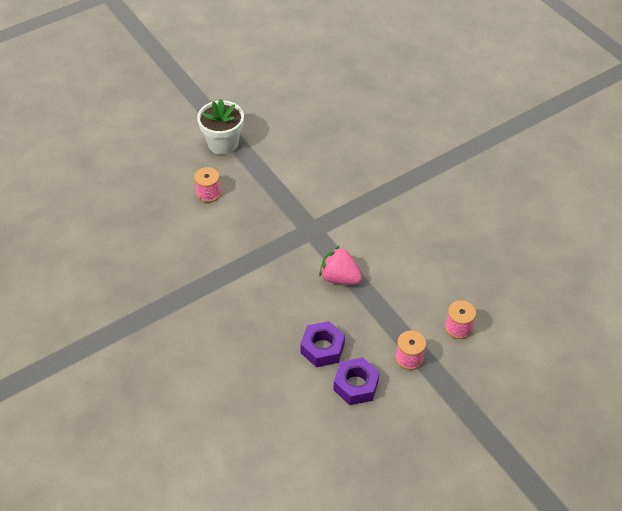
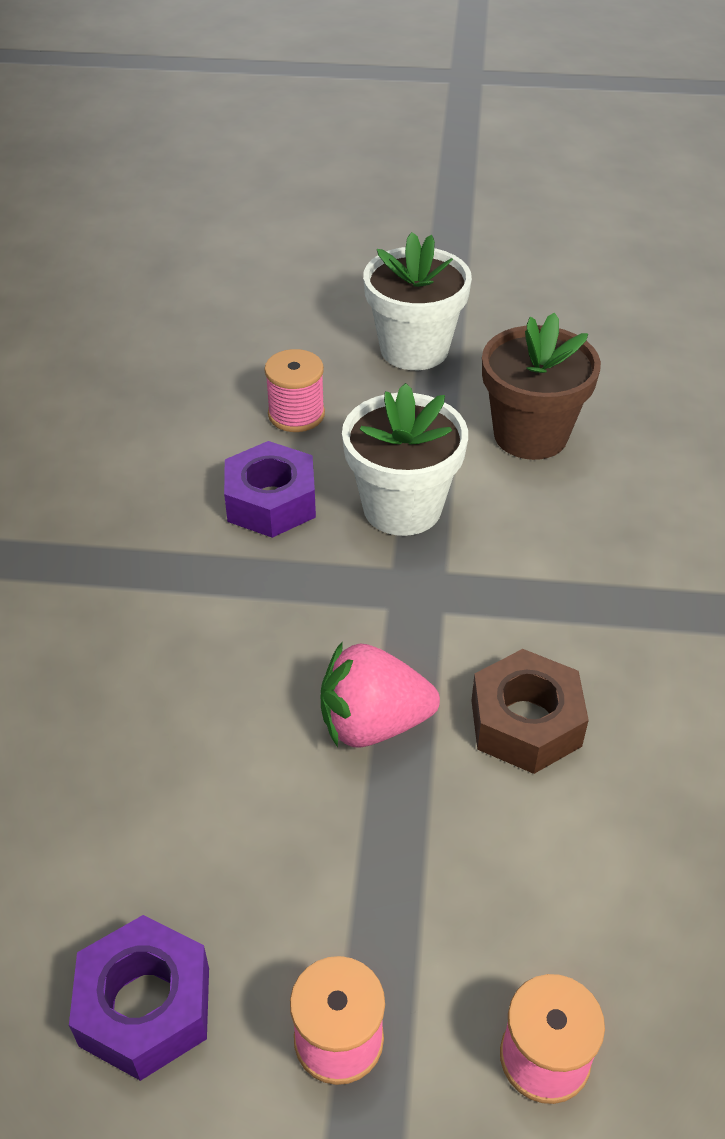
camera: 40 degrees right, 5 degrees down
purple nut [300,321,345,367] -> purple nut moved to [224,441,316,538]
pink strawberry [319,246,362,285] -> pink strawberry turned 75 degrees counterclockwise [321,641,440,748]
none -> white flower pot [342,383,468,536]
none -> brown nut [471,649,589,774]
none -> brown flower pot [482,312,601,460]

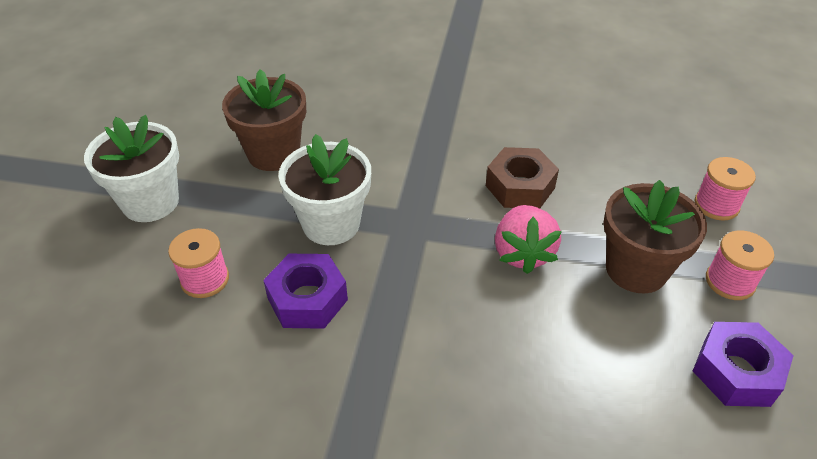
camera: 85 degrees left, 0 degrees up
none -> brown flower pot [603,180,707,294]

